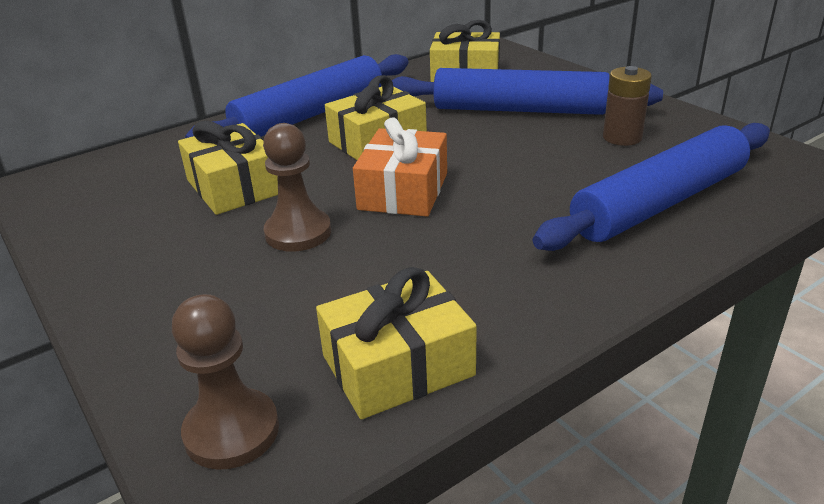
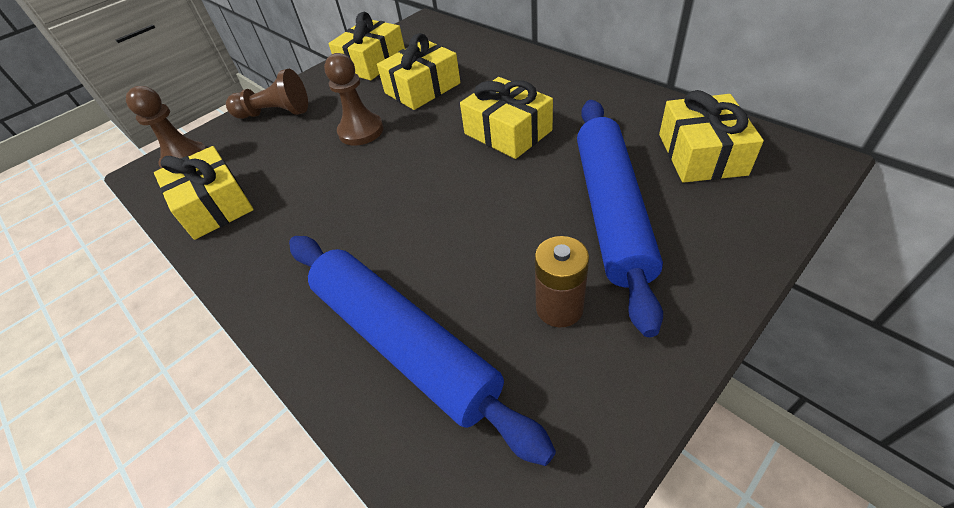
camera: 85 degrees right, 15 degrees up
blue rolling pin [185,54,408,138] -> none
orange gift [353,117,447,217] -> none
none -> brown pawn [226,69,308,119]
none -> yellow gift [328,12,405,81]

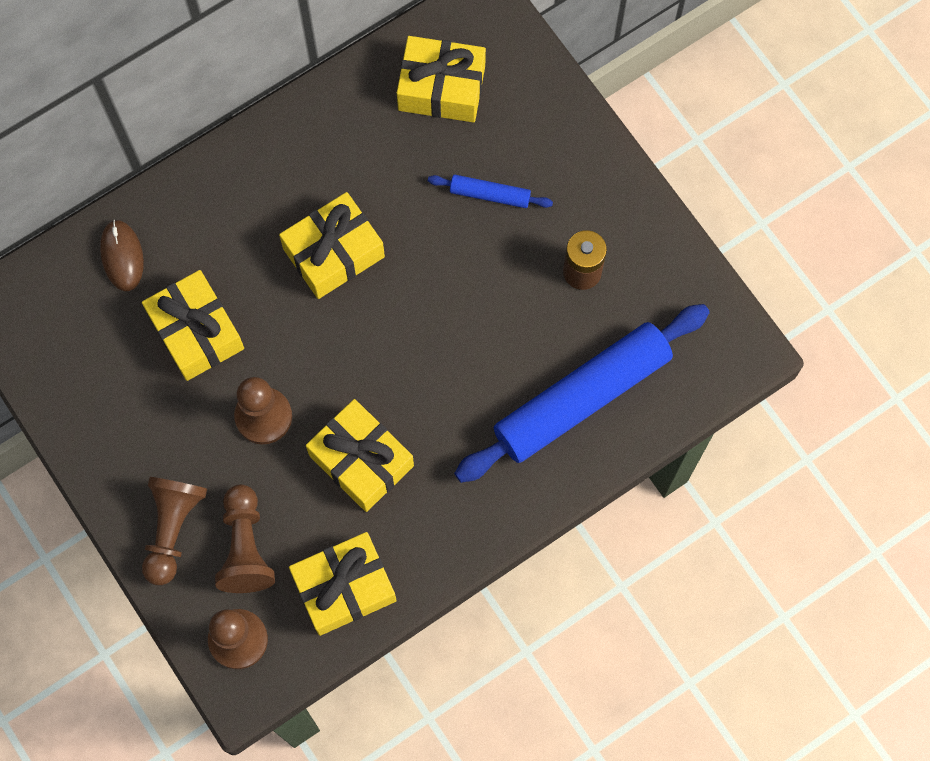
camera: 85 degrees left, 25 degrees up
yellow gift [328,12,405,81] -> yellow gift moved to [306,399,414,512]
blue rolling pin [577,100,663,337] -> blue rolling pin [428,175,553,208], size x0.43
none -> brown mouse [100,220,144,291]
none -> brown pawn [215,484,275,593]

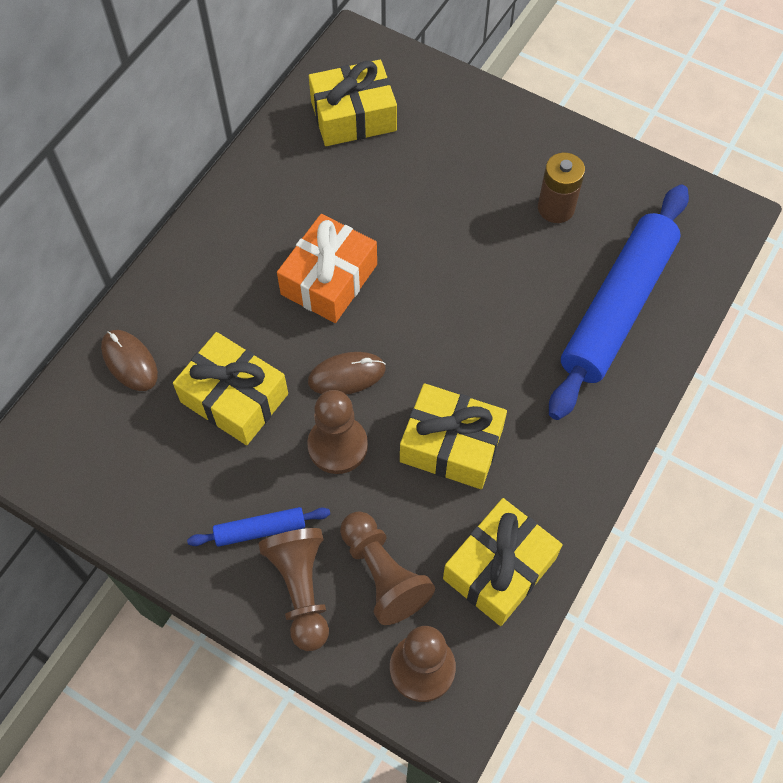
camera: 25 degrees left, 10 degrees down
yellow gift [279,192,385,299] -> orange gift [277,214,377,323]
blue rolling pin [428,175,553,208] -> blue rolling pin moved to [187,507,330,547]
none -> brown mouse [308,352,386,395]

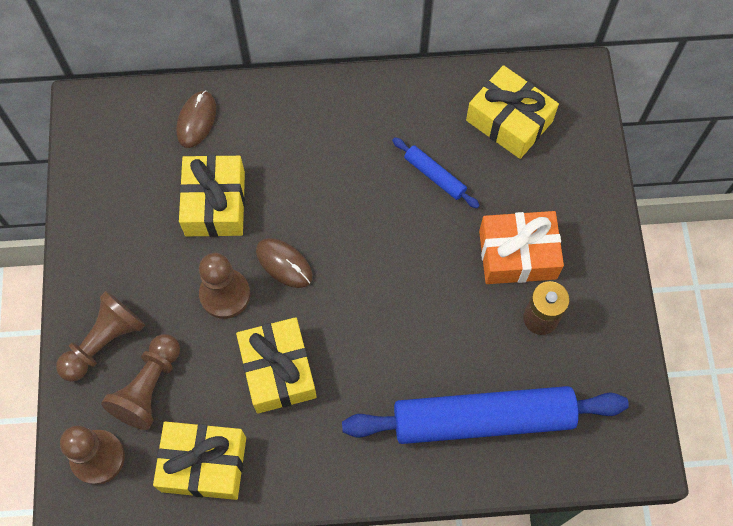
camera: 55 degrees right, 5 degrees up
blue rolling pin [187,507,330,547] -> blue rolling pin moved to [392,137,480,208]
orange gift [277,214,377,323] -> orange gift moved to [479,211,564,284]

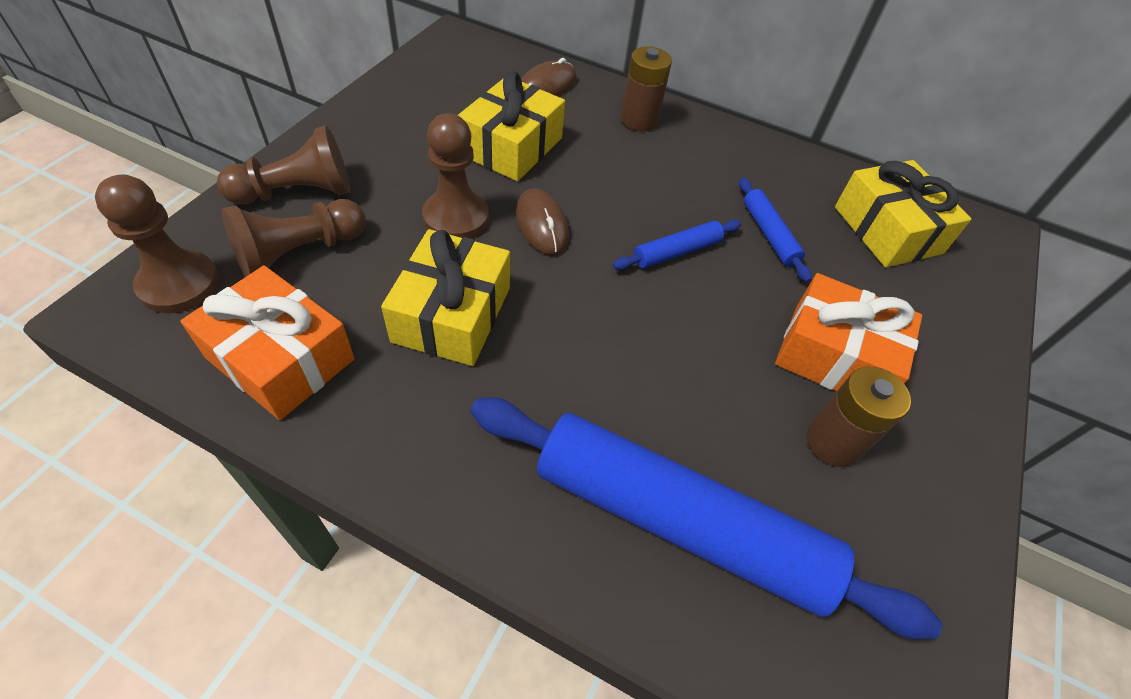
camera: 25 degrees right, 15 degrees down
yellow gift [153,421,246,500] -> orange gift [181,266,355,420]
none -> blue rolling pin [613,220,742,270]
none -> brown battery [621,46,672,131]

